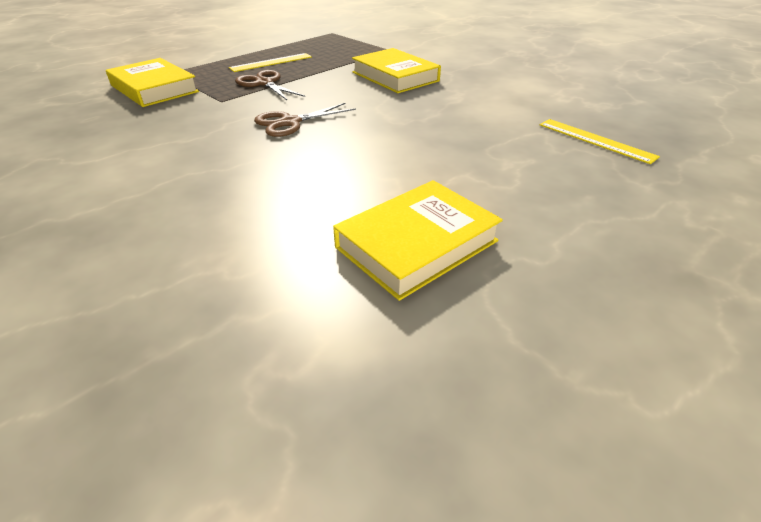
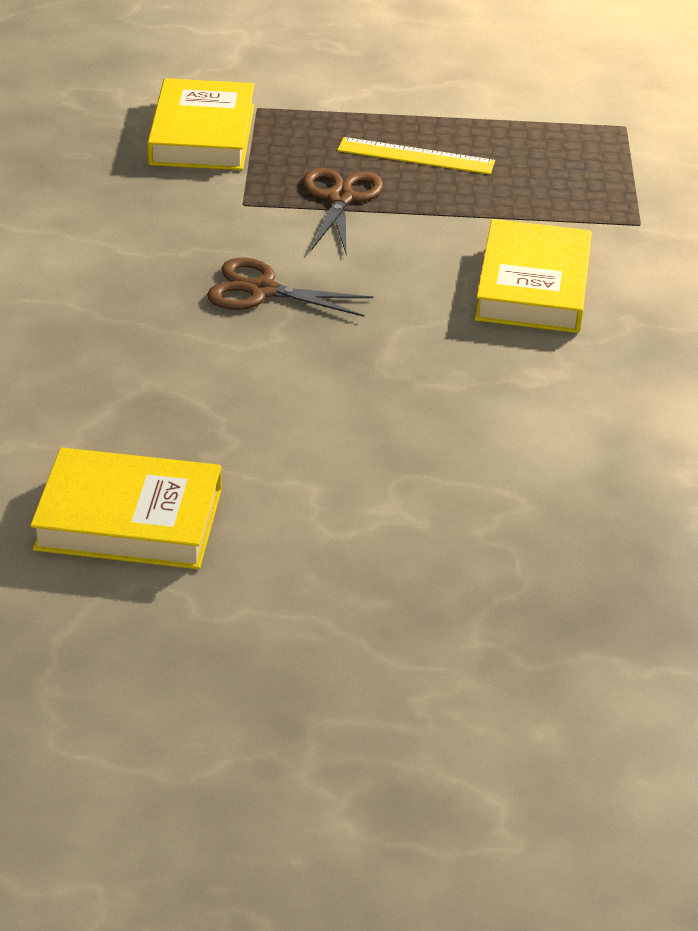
camera: 45 degrees right, 0 degrees up
yellow ruler [539,119,660,164] -> none

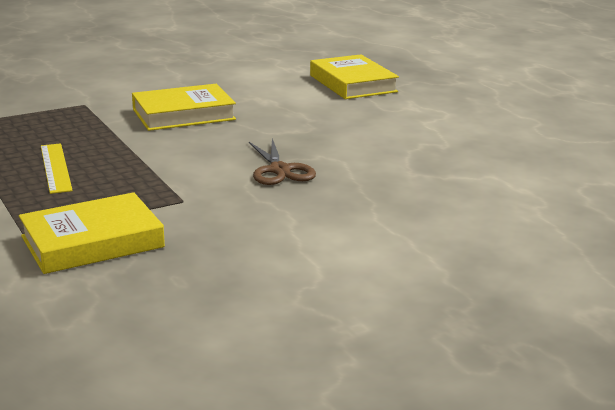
camera: 120 degrees left, 15 degrees down
yellow book [30,447,222,569] -> yellow book moved to [310,54,399,99]
brown scissors [303,168,383,253] -> none

